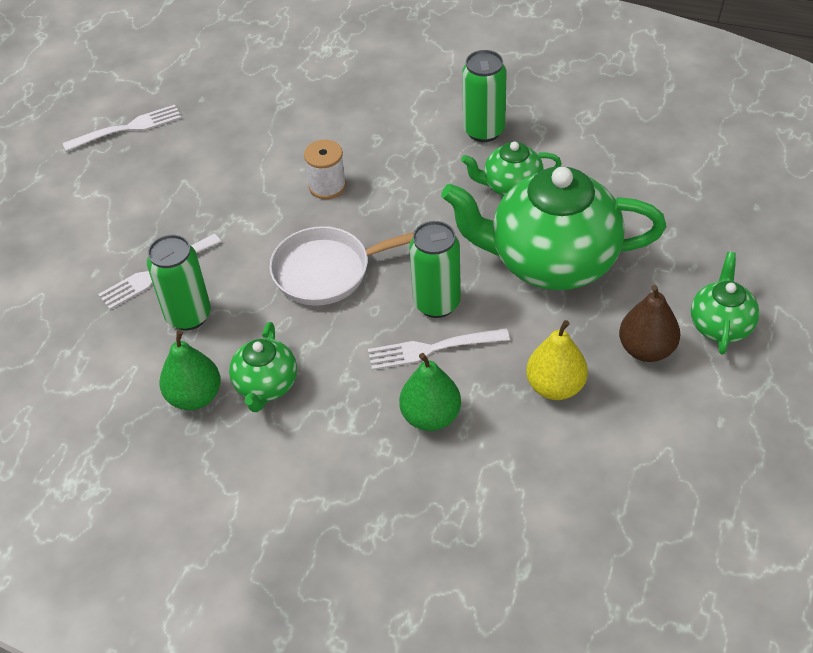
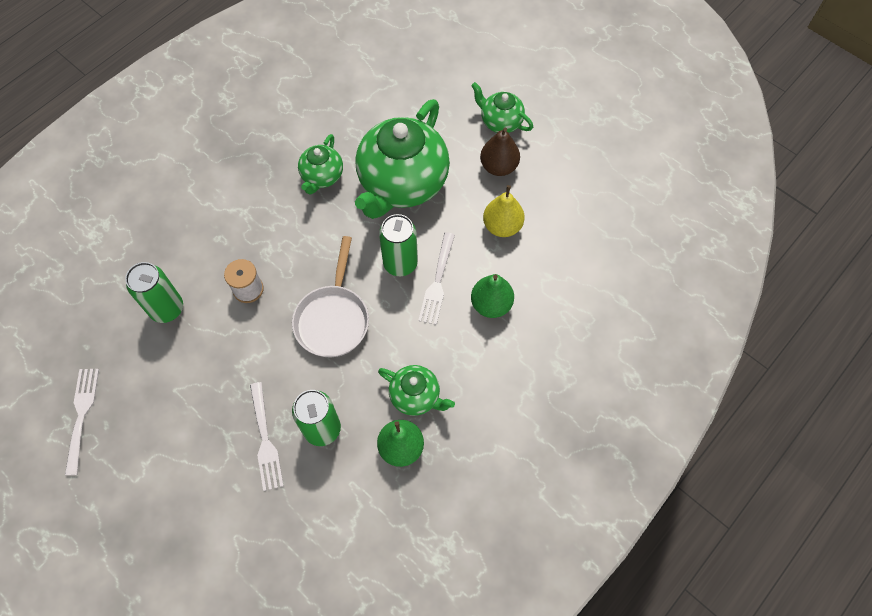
camera: 70 degrees left, 15 degrees up
green can [462,50,507,142] -> green can moved to [125,262,183,323]

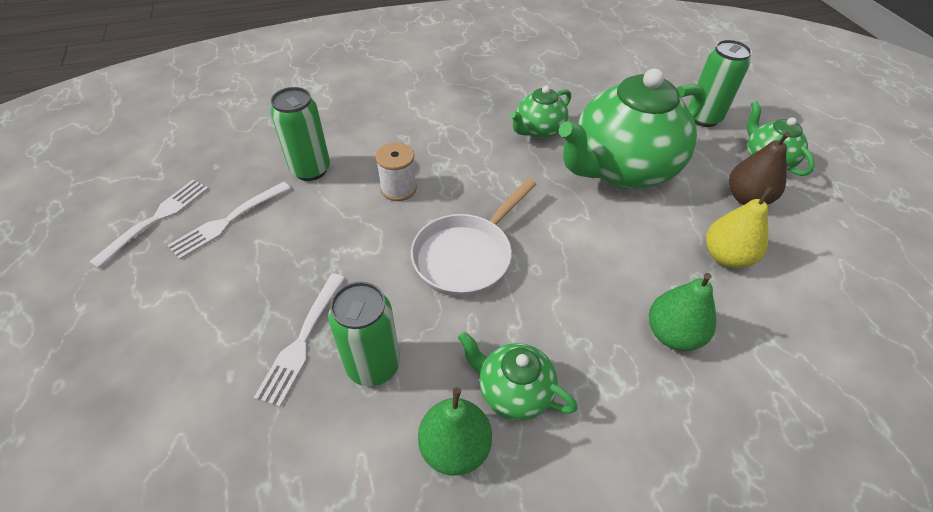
camera: 30 degrees right, 15 degrees down
green teapot [378,365,455,416] -> green teapot turned 150 degrees clockwise [458,332,578,421]
green can [379,214,418,276] -> green can moved to [688,40,752,127]
white fork [418,232,455,325] -> white fork moved to [167,182,291,260]

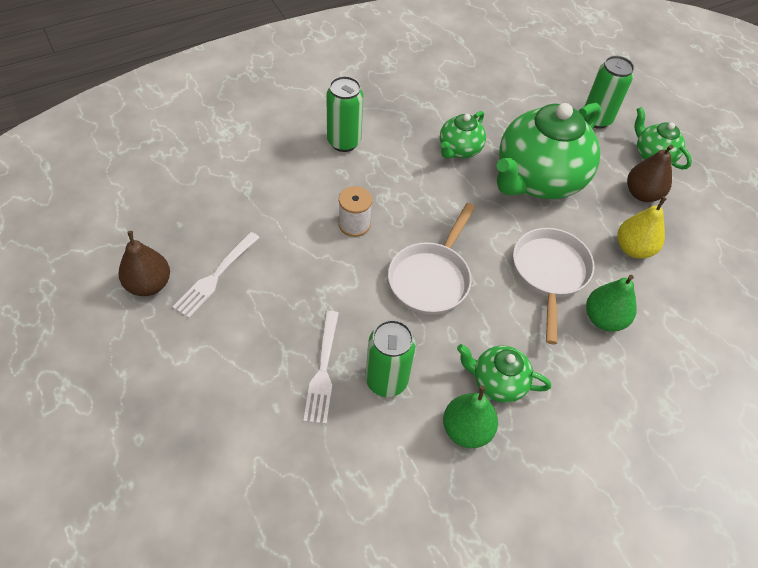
camera: 15 degrees left, 5 degrees up
white fork [89,180,209,268] -> brown pear [119,231,170,296]
green can [270,87,330,181] -> green can moved to [326,76,363,152]
none -> white pan [513,228,595,344]

